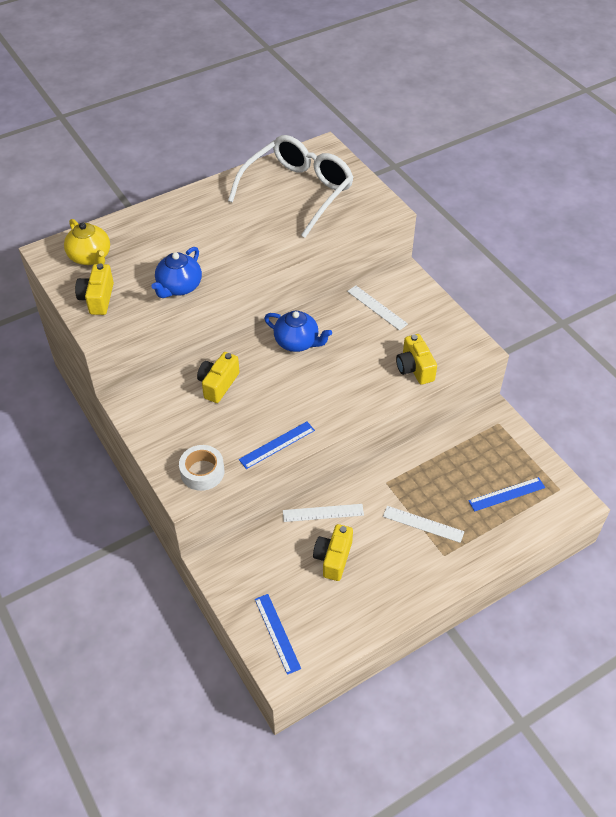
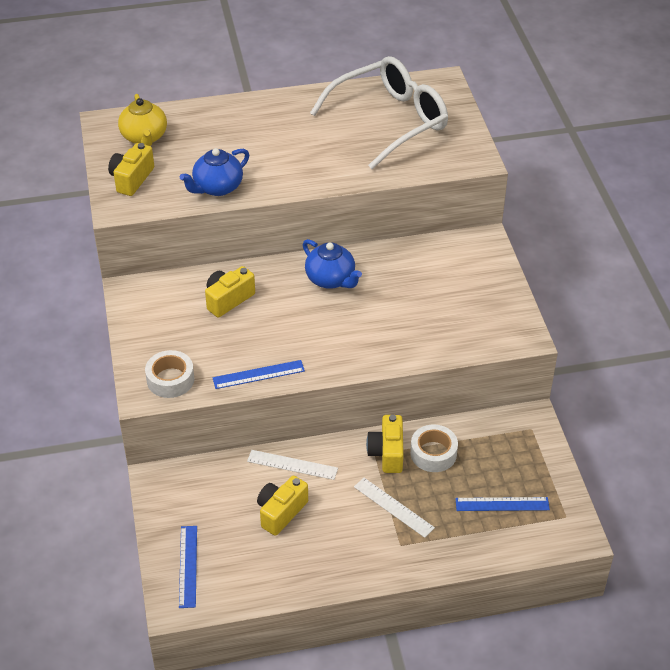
camera: 20 degrees right, 5 degrees down
white ruler [347,286,408,331] -> none
yellow camera [396,334,437,385] -> yellow camera moved to [366,415,404,473]
none -> white tape [410,425,458,472]

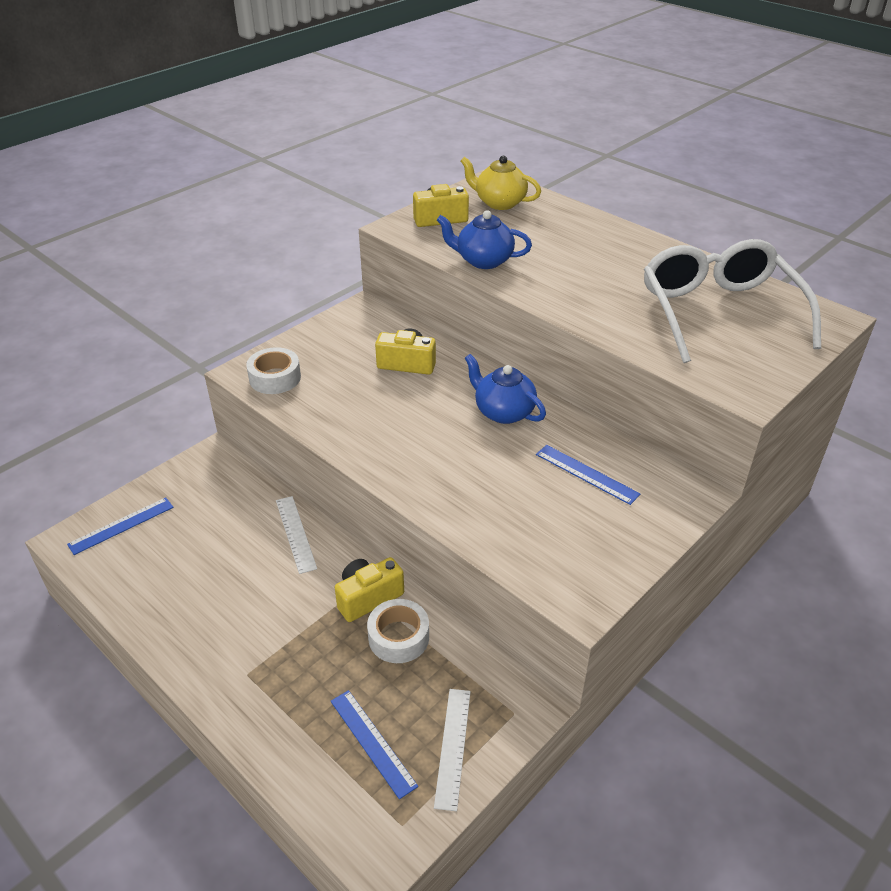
camera: 55 degrees right, 5 degrees down
yellow teapot [118,94,167,146] -> yellow teapot turned 75 degrees clockwise [461,156,541,210]
blue ruler [212,360,305,389] -> blue ruler moved to [536,445,640,505]
yellow camera [257,476,308,536] -> none
blue teapot [303,239,362,289] -> blue teapot turned 120 degrees clockwise [465,354,546,424]
white glasses [310,56,448,169] -> white glasses turned 120 degrees counterclockwise [644,239,821,363]
white ruler [354,478,435,538] -> white ruler moved to [434,689,471,811]

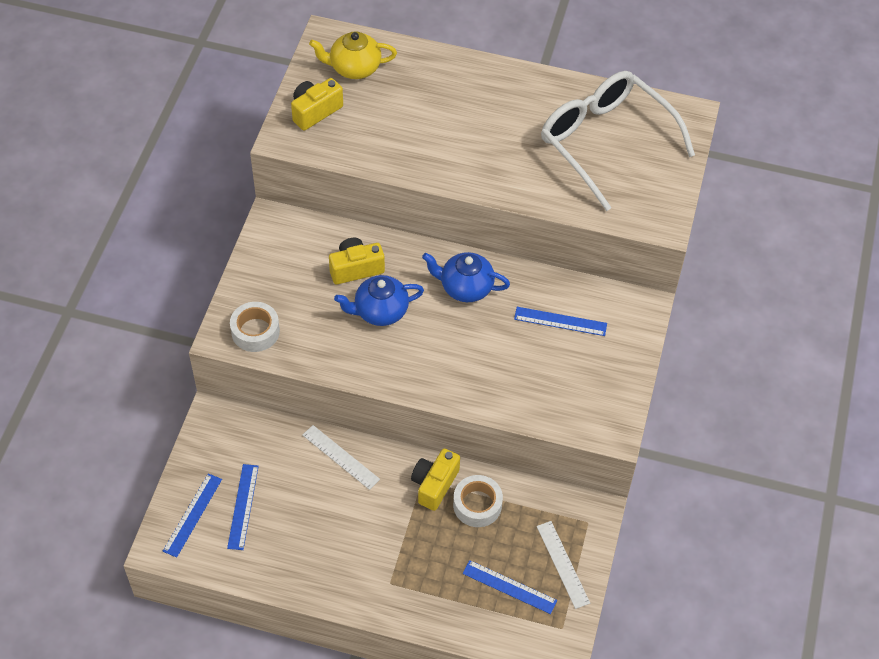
camera: 30 degrees left, 15 degrees up
blue teapot [437,210,532,269] -> blue teapot moved to [334,275,424,326]
none -> blue ruler [227,464,259,550]

